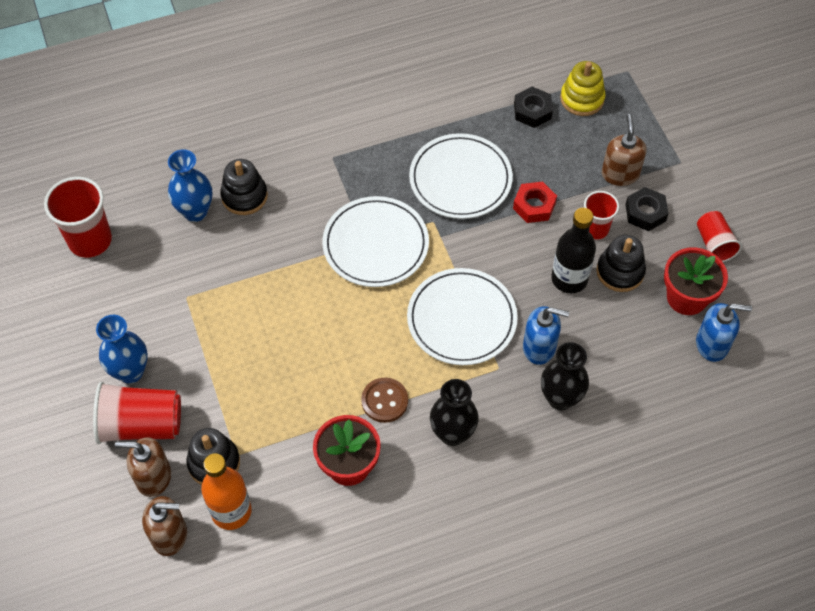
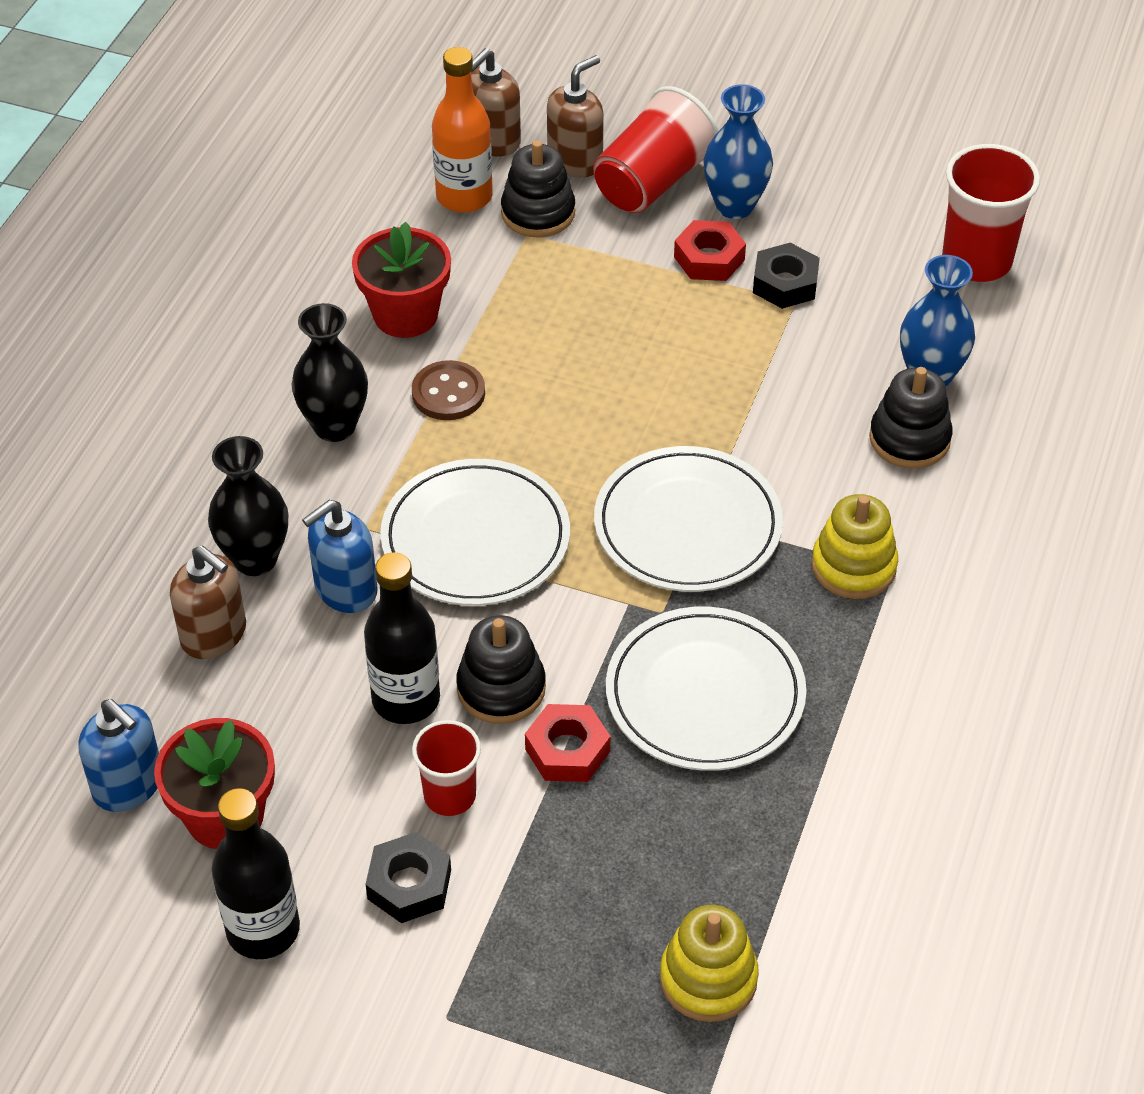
camera: 130 degrees right, 10 degrees down
black nut [514,87,553,128] -> black nut moved to [753,243,820,309]
black stacking toy [596,235,646,292] -> black stacking toy moved to [456,615,546,724]
brown soap dispenser [602,114,646,186] -> brown soap dispenser moved to [170,545,246,659]
blue soap dispenser [696,303,752,362] -> blue soap dispenser turned 90 degrees counterclockwise [78,699,159,812]
red cup [697,211,742,262] -> black bottle [211,788,300,959]
none -> red nut [674,220,746,281]
none -> yellow stacking toy [811,494,898,599]

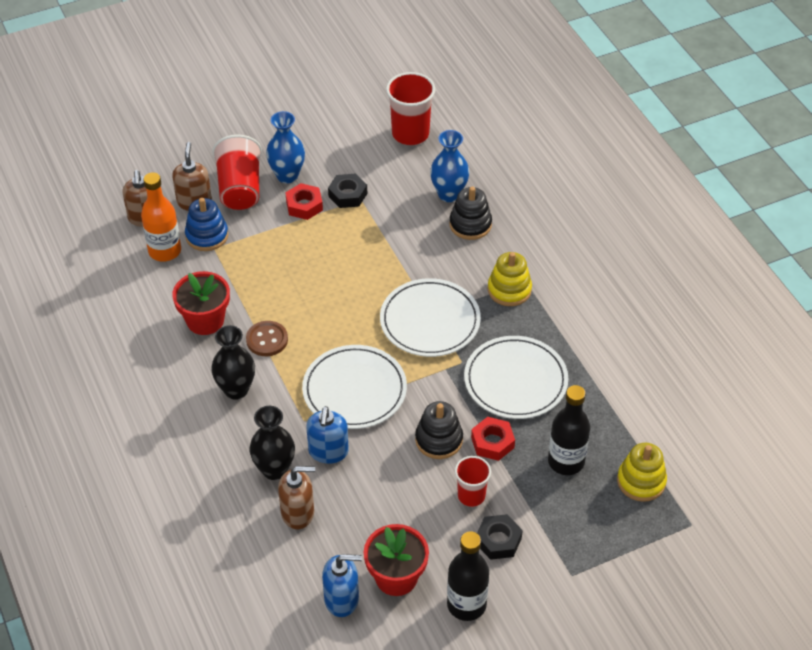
camera: 45 degrees left, 0 degrees up
black bottle [364,552,440,724] -> black bottle moved to [548,385,590,475]
black stacking toy [501,140,575,238] -> blue stacking toy [185,198,228,251]

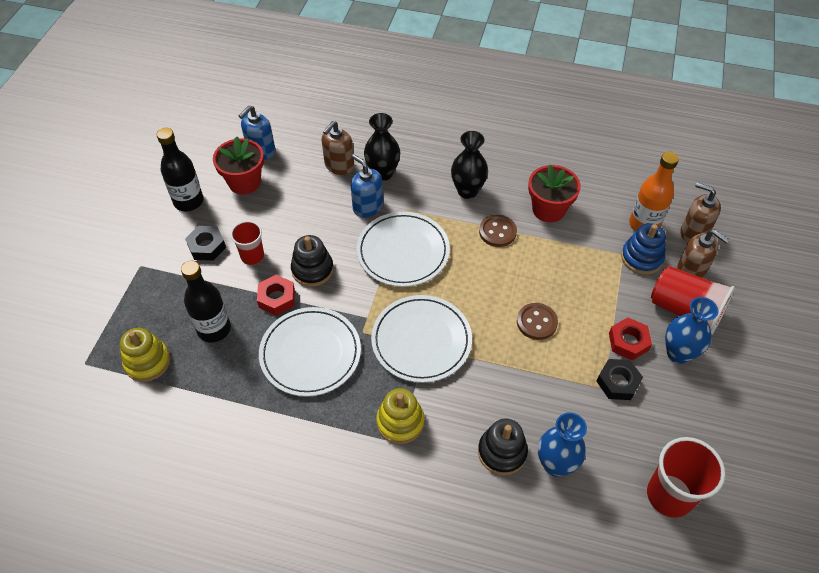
camera: 130 degrees right, 5 degrees up
none -> brown button [517,303,558,340]

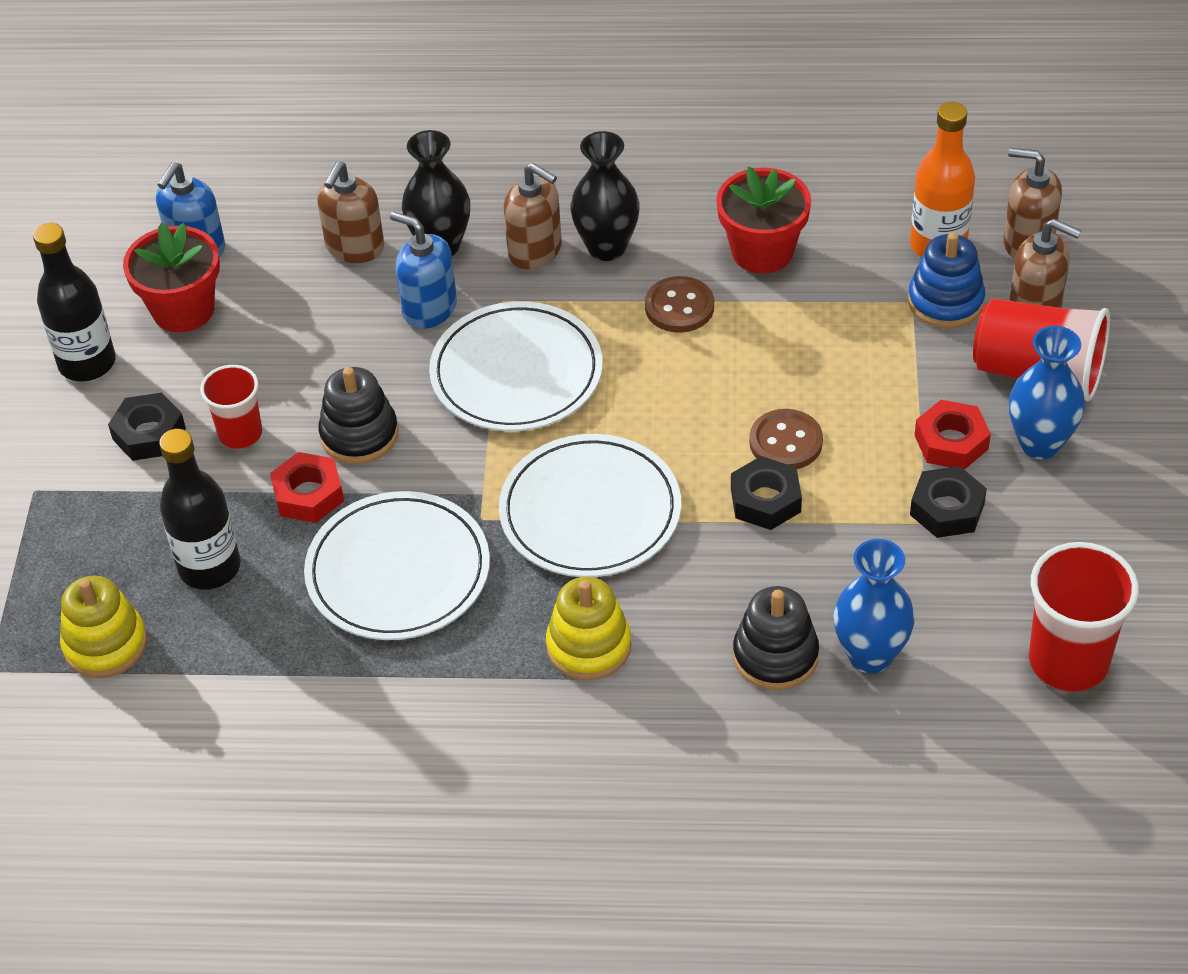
camera: 10 degrees left, 5 degrees down
none -> brown soap dispenser [504,163,562,270]
none -> black nut [731,456,802,530]

